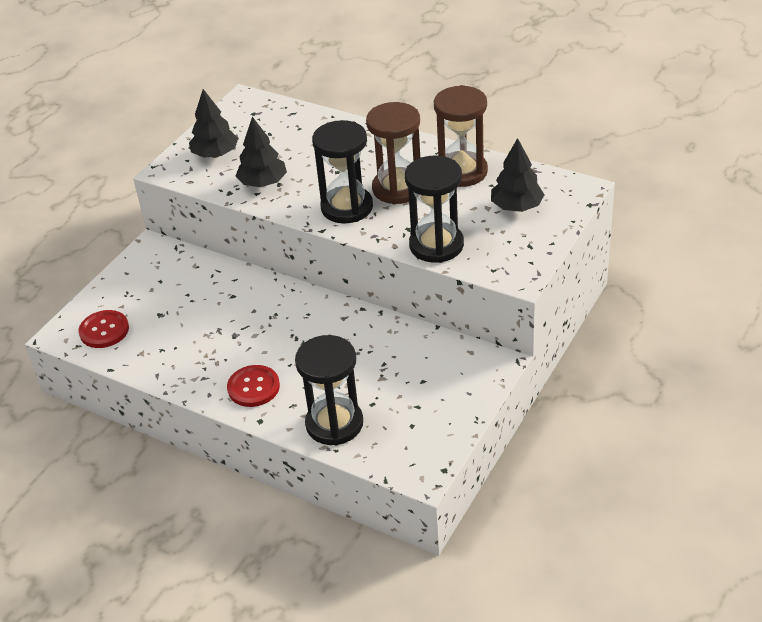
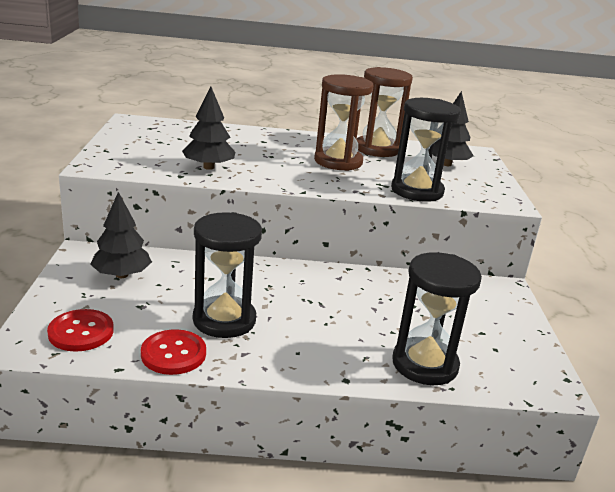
camera: 35 degrees left, 15 degrees down
black tree [189,89,238,158] -> black tree moved to [90,192,152,278]
red button [227,365,280,407] -> red button moved to [141,329,206,375]
black hourglass [312,120,373,224] -> black hourglass moved to [193,212,262,338]

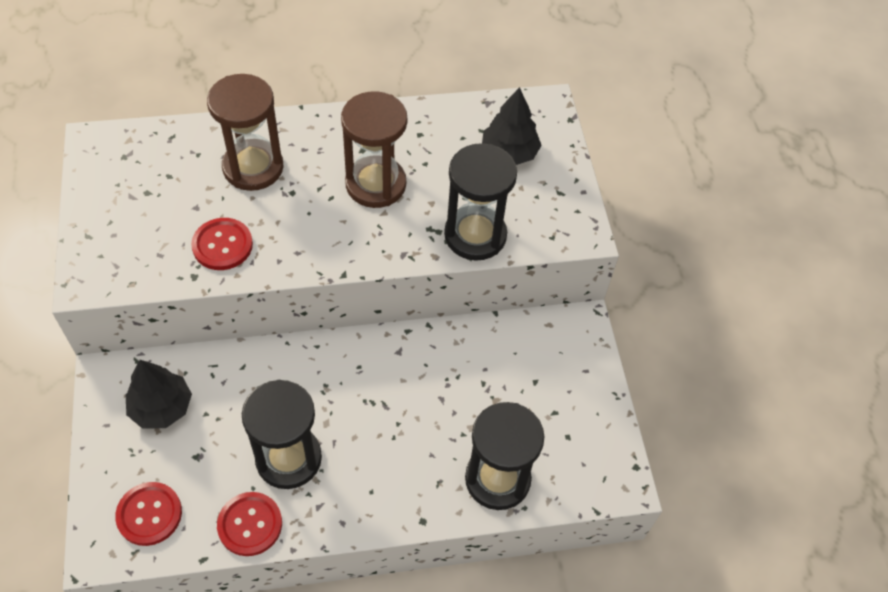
camera: 10 degrees left, 30 degrees up
black tree [182,87,235,170] -> red button [191,218,253,270]
brown hourglass [357,67,413,157] -> brown hourglass moved to [207,74,284,191]

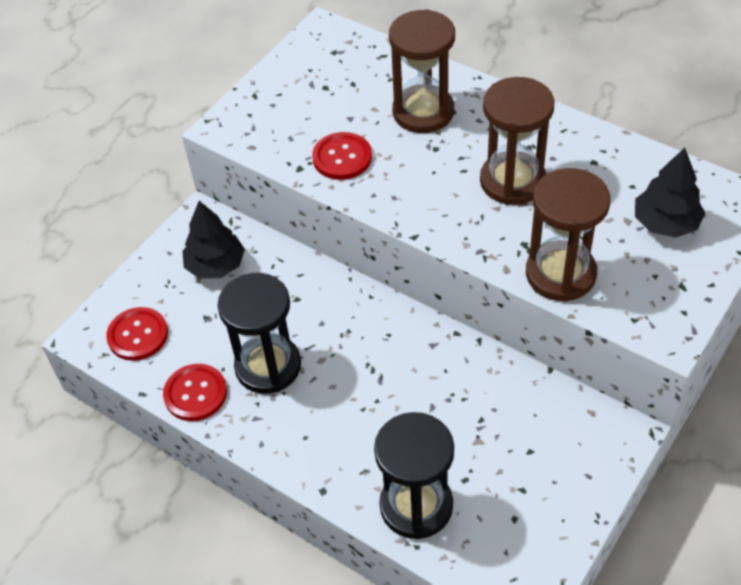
camera: 50 degrees right, 5 degrees down
black hourglass [444,143,517,261] -> brown hourglass [526,168,611,302]

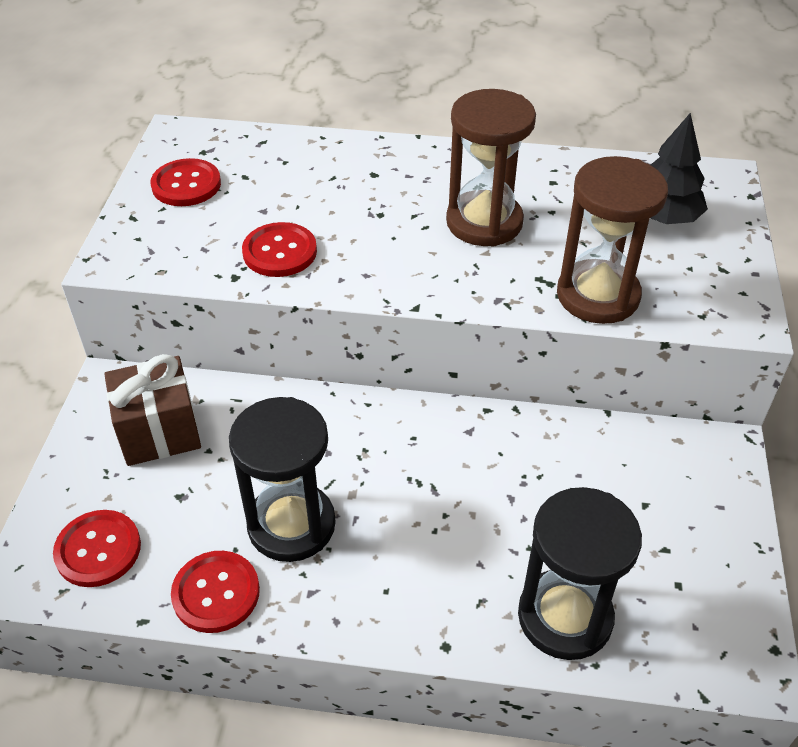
camera: 30 degrees left, 5 degrees down
black tree [182,201,245,279] -> brown gift [104,354,201,466]
brown hourglass [389,9,455,133] -> none
none -> red button [150,158,221,206]

